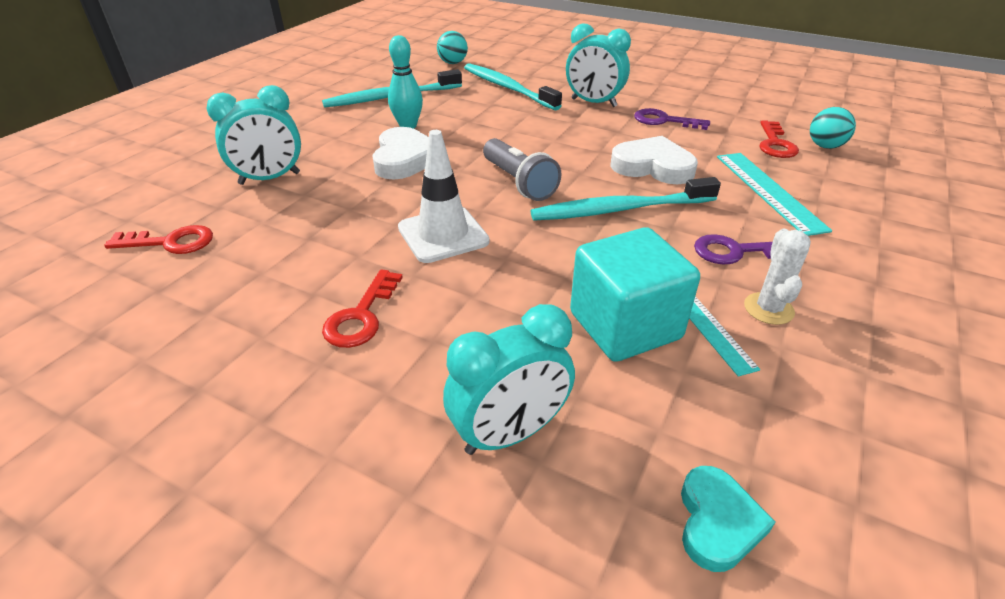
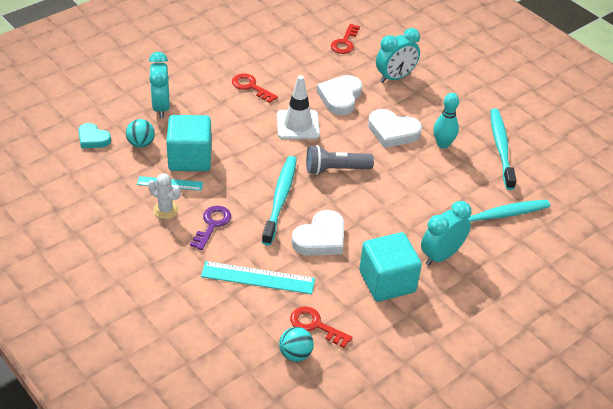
camera: 110 degrees right, 5 degrees up
turquoise clock [207,85,301,185] -> turquoise clock turned 120 degrees counterclockwise [376,28,420,83]
turquoise ball [437,31,468,64] -> turquoise ball moved to [126,119,155,148]
purple key [634,108,710,130] -> turquoise cube [359,232,422,302]
none -> white heart [317,75,362,116]

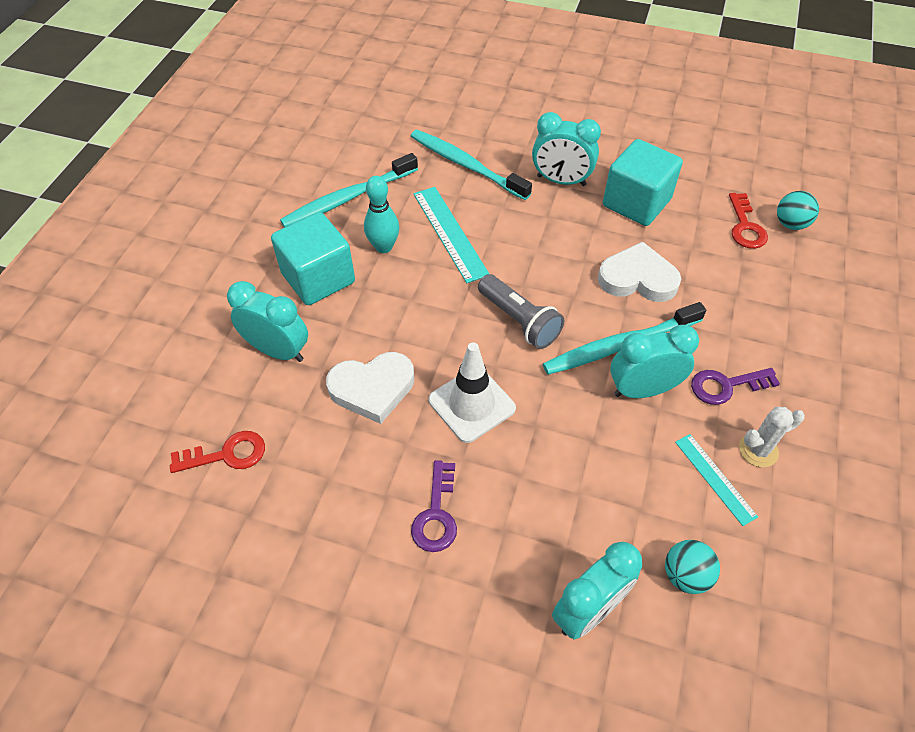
camera: 120 degrees left, 10 degrees up
turquoise heart [78,123,111,148] -> none
white cactus [148,173,180,219] -> white cactus turned 75 degrees clockwise [739,407,805,467]
turquoise cube [166,115,212,171] -> turquoise cube moved to [271,212,355,305]
turquoise ruler [201,261,315,294] -> turquoise ruler moved to [414,187,489,283]
red key [232,73,278,103] -> purple key [411,460,457,552]
white heart [368,109,422,148] -> none
none -> turquoise clock [610,325,699,398]

